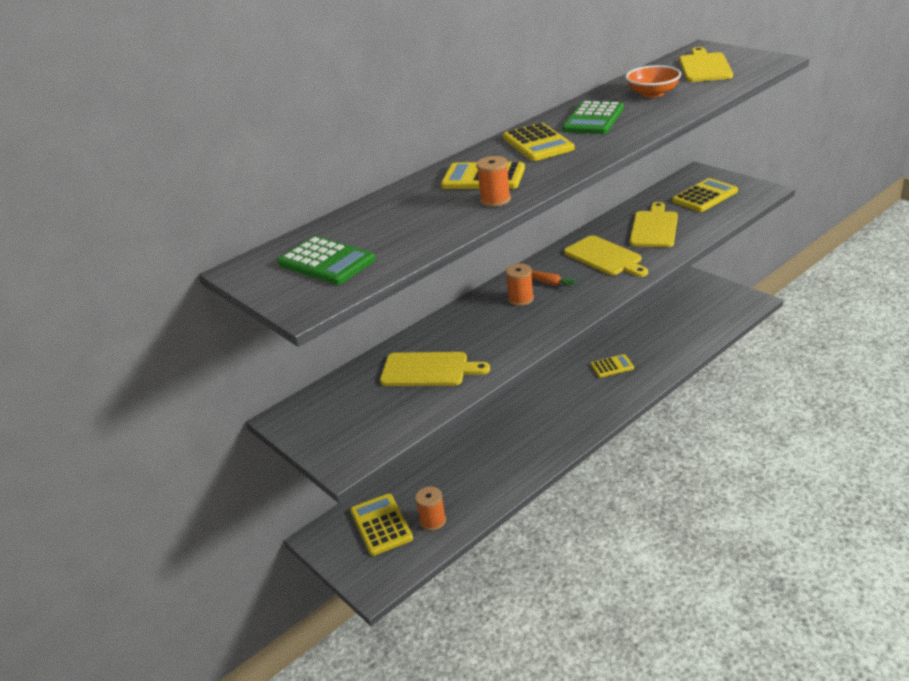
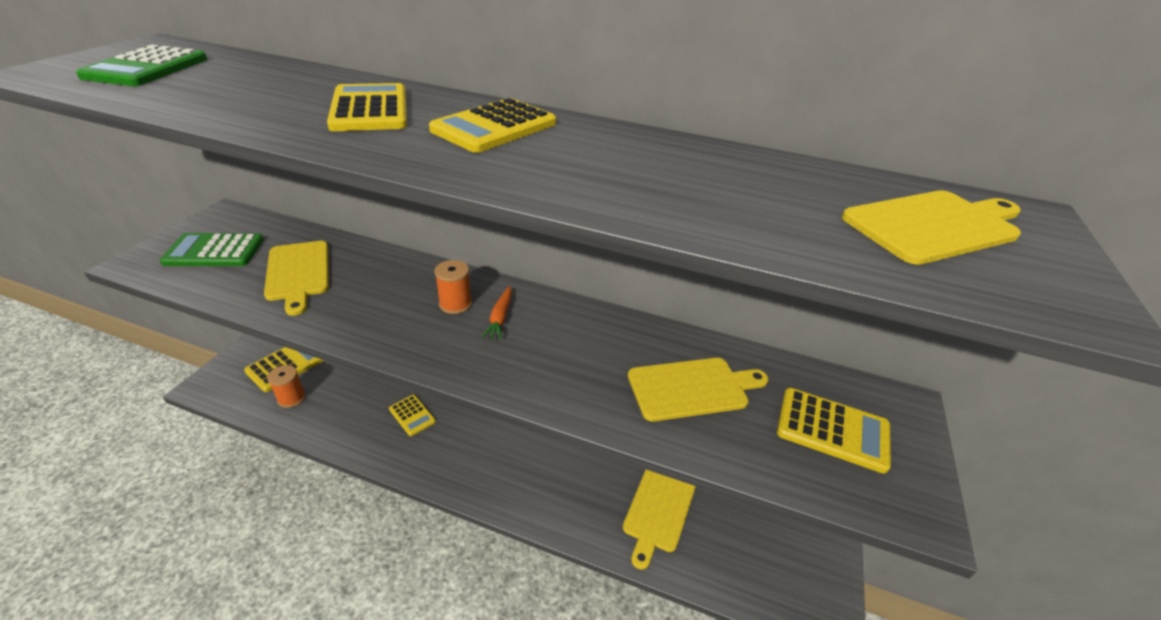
camera: 55 degrees right, 5 degrees up
orange spool [476,156,511,207] -> none
green calculator [562,101,624,134] -> green calculator moved to [160,233,264,266]
yellow cutting board [564,235,648,277] -> yellow cutting board moved to [623,470,696,570]
yellow calculator [591,354,634,378] -> yellow calculator moved to [389,395,436,436]
orange bowl [625,65,681,98] -> none

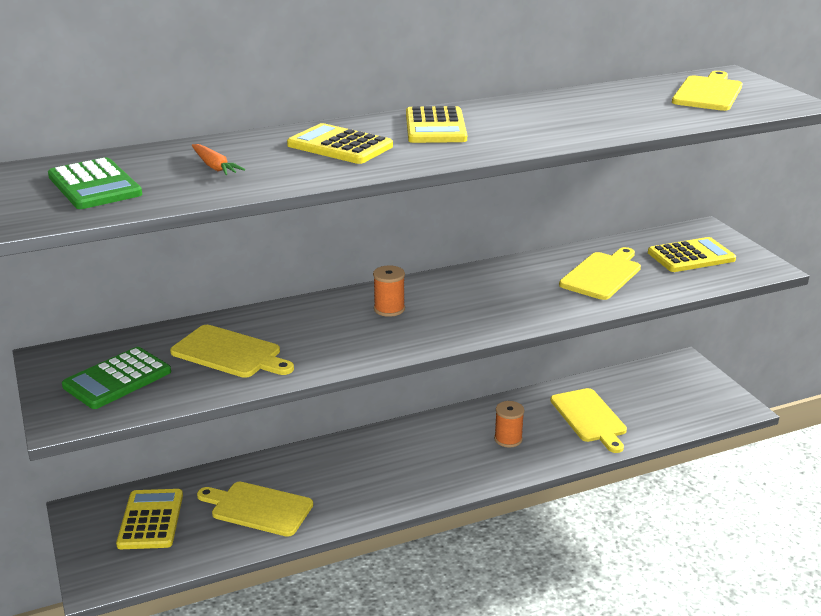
camera: 40 degrees left, 10 degrees down
orange spool [267,365,306,408] -> orange spool moved to [494,401,524,447]
yellow calculator [389,395,436,436] -> none
orange carrot [481,286,512,340] -> orange carrot moved to [192,144,245,175]
none -> yellow cutting board [197,482,313,537]

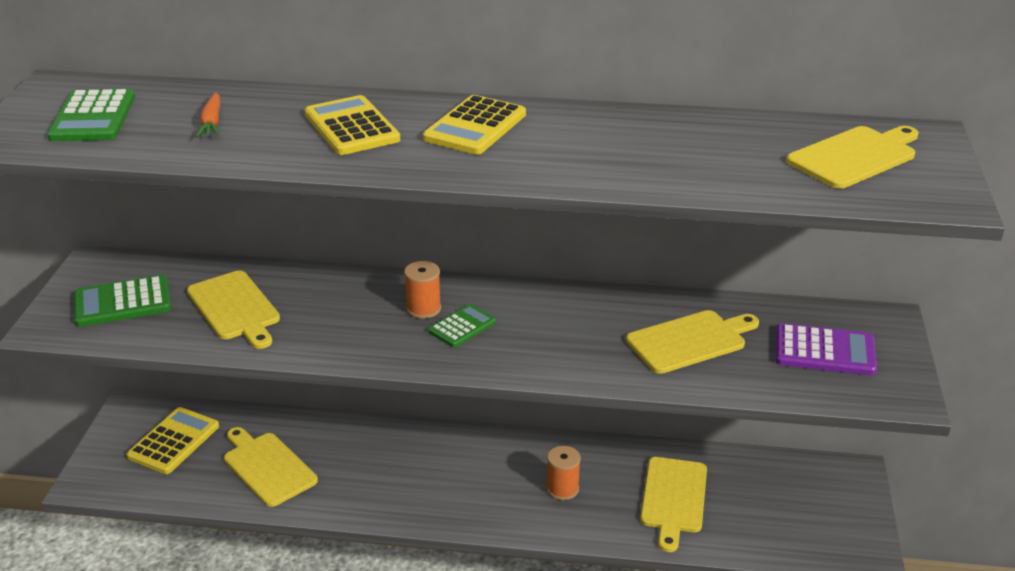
camera: 30 degrees right, 5 degrees up
yellow calculator [648,237,736,272] -> purple calculator [776,323,877,375]
none -> green calculator [428,304,496,347]

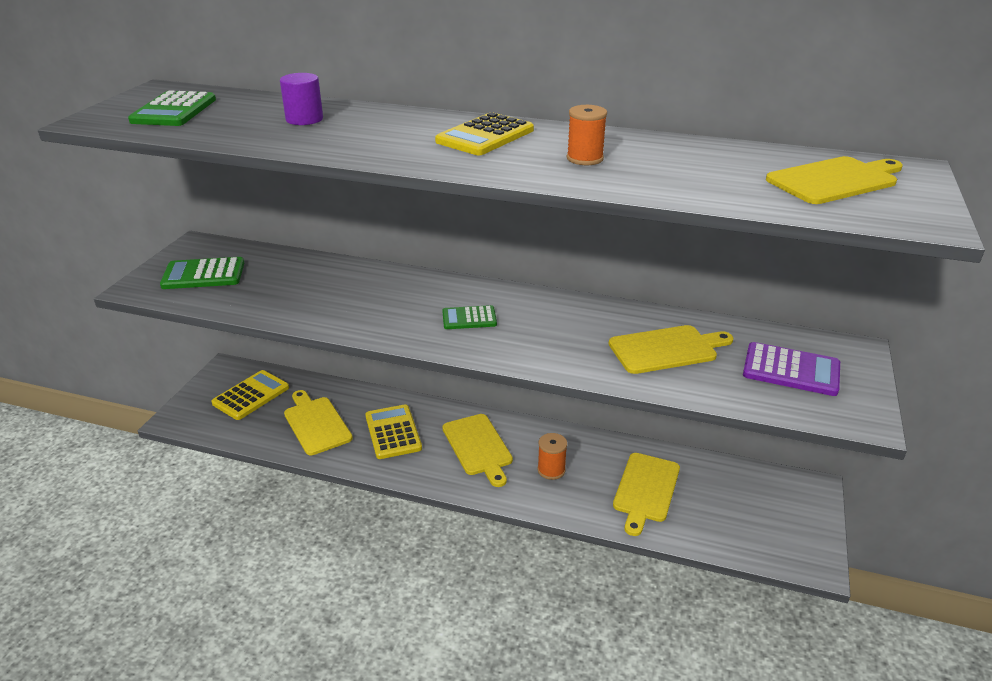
camera: 10 degrees right, 0 degrees up
yellow cutting board [187,270,280,349] -> yellow cutting board moved to [442,414,513,487]
orange carrot [196,92,220,137] -> none
yellow calculator [305,95,400,155] -> yellow calculator moved to [365,404,422,459]
orange spool [404,261,441,319] -> orange spool moved to [567,105,607,165]
green calculator [428,304,496,347] -> green calculator turned 150 degrees counterclockwise [442,305,497,329]
none -> purple cylinder [280,73,323,125]

